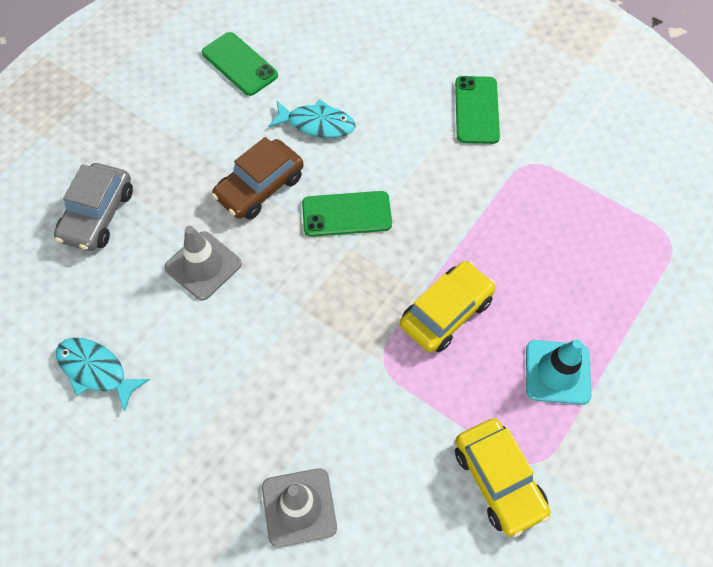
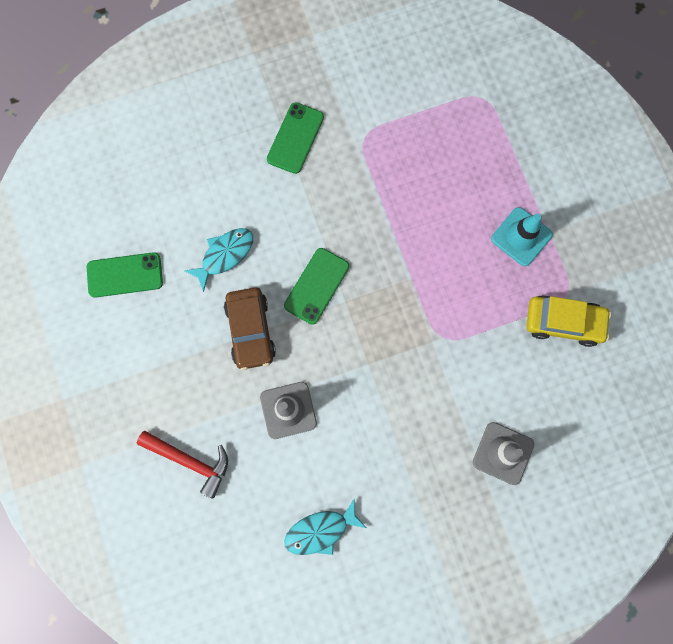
camera: 55 degrees left, 15 degrees up
grey car [54,163,133,251] -> red hammer [137,430,228,499]
yellow car [400,261,496,352] -> none
green phone [455,76,500,144] -> green phone turned 75 degrees clockwise [267,102,324,174]

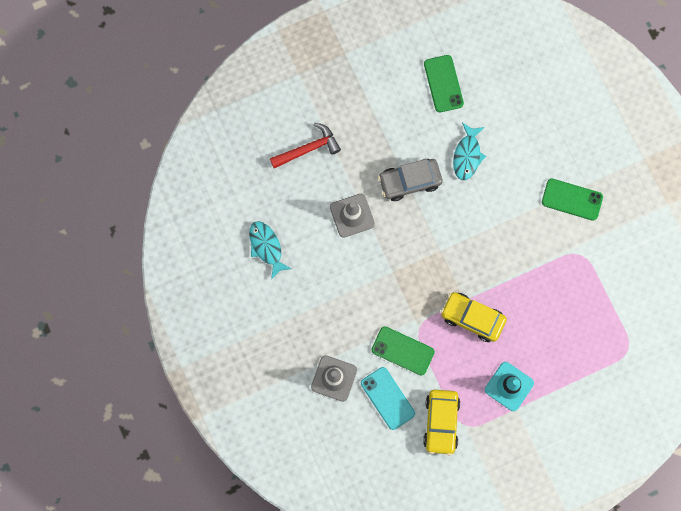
camera: 85 degrees right, 0 degrees up
red hammer [137,430,228,499] -> red hammer turned 135 degrees counterclockwise [270,123,341,168]
turquoise fish [185,228,253,292] -> turquoise fish turned 60 degrees clockwise [453,123,486,180]
brown car [224,288,276,370] -> grey car [378,159,443,201]
green phone [284,248,349,325] -> green phone moved to [372,326,435,376]
none -> turquoise phone [361,367,415,430]
none -> yellow car [441,292,507,342]

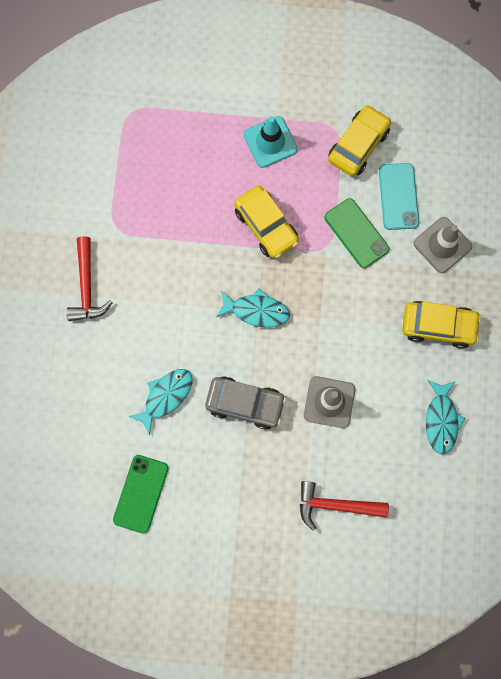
camera: 150 degrees left, 0 degrees up
green phone [542,178,603,221] -> red hammer [67,236,113,321]
none -> turquoise fish [216,288,290,327]
none -> yellow car [402,301,481,348]

